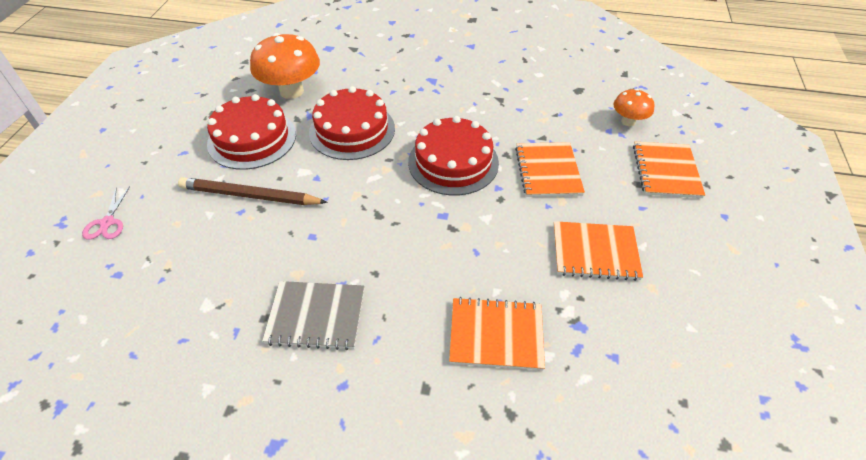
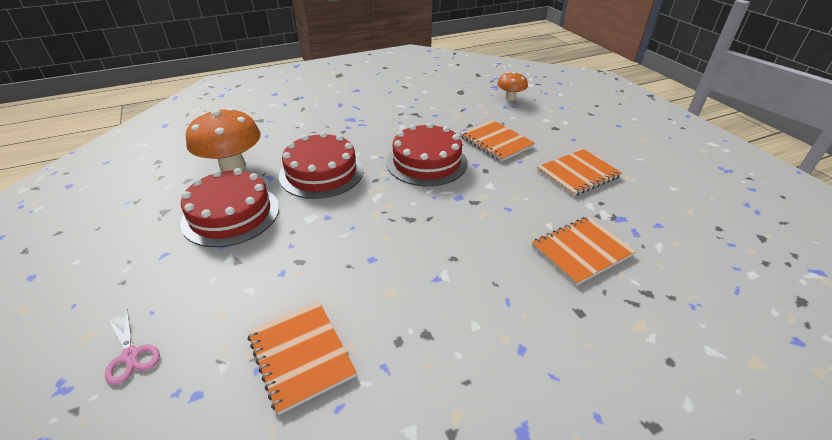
camera: 35 degrees left, 10 degrees down
brown pencil [178,177,328,205] -> none
grey notebook [262,281,364,350] -> none
orange notebook [633,142,705,198] -> orange notebook moved to [248,301,357,415]

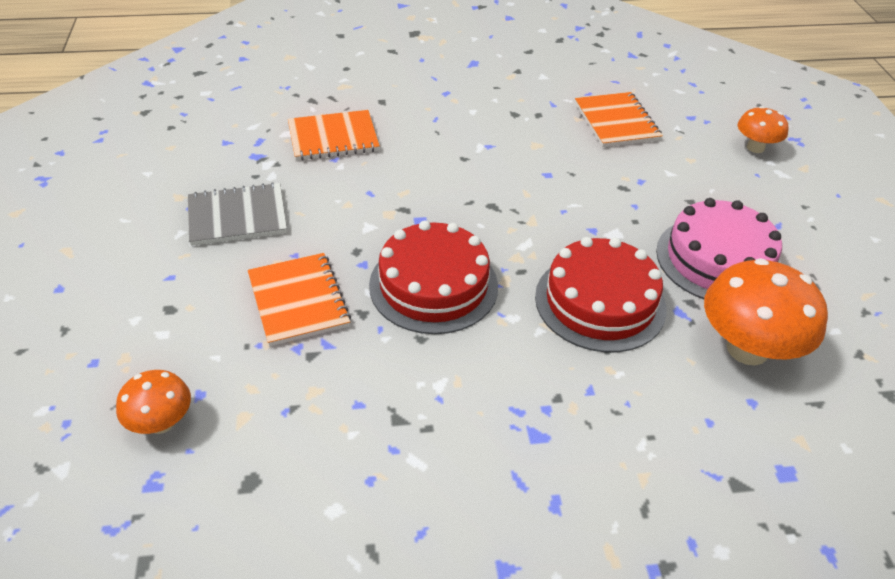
camera: 165 degrees left, 5 degrees up
pink scissors [105,309,160,385] -> orange mushroom [738,106,788,153]
red cake [181,168,279,247] -> pink cake [656,198,782,299]
orange notebook [537,149,622,196] -> grey notebook [188,182,287,246]

